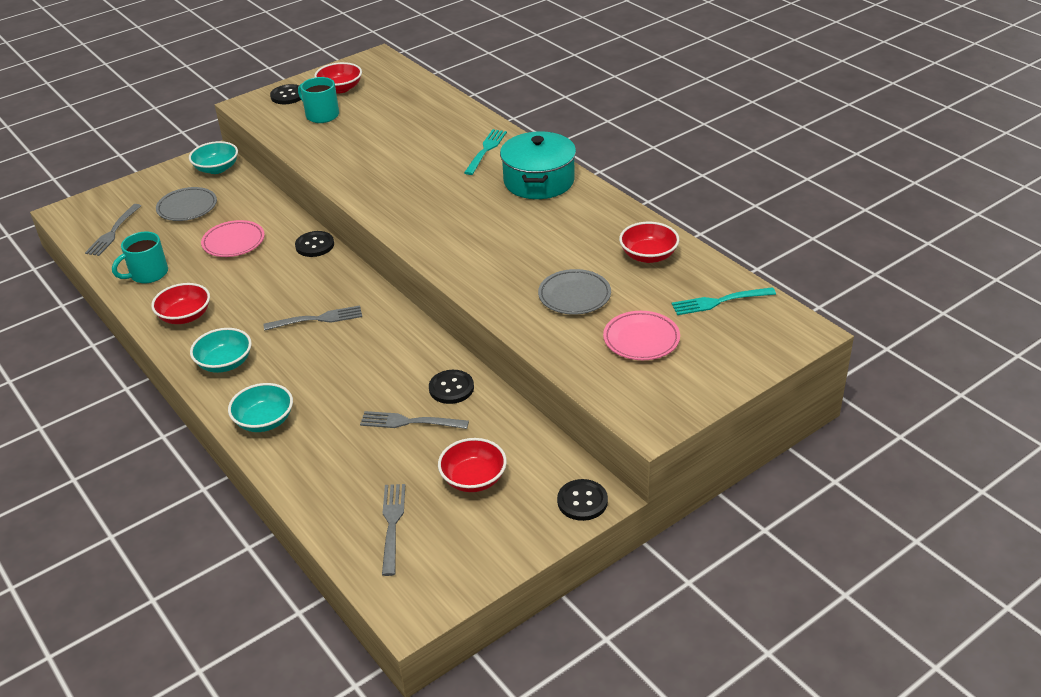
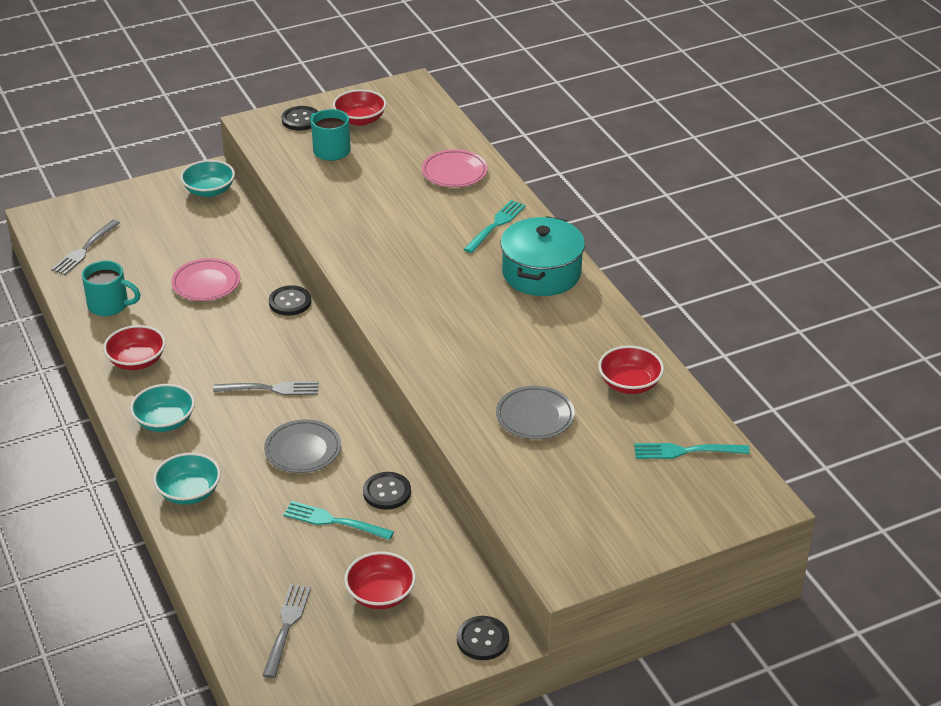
camera: 10 degrees right, 0 degrees up
turquoise mug [112,232,168,283] -> turquoise mug turned 135 degrees counterclockwise [82,261,141,316]
grey plate [156,187,217,221] -> grey plate moved to [264,419,341,473]
grey fork [360,411,469,429] -> turquoise fork [283,501,394,540]
pink plate [603,311,680,360] -> pink plate moved to [422,149,488,187]

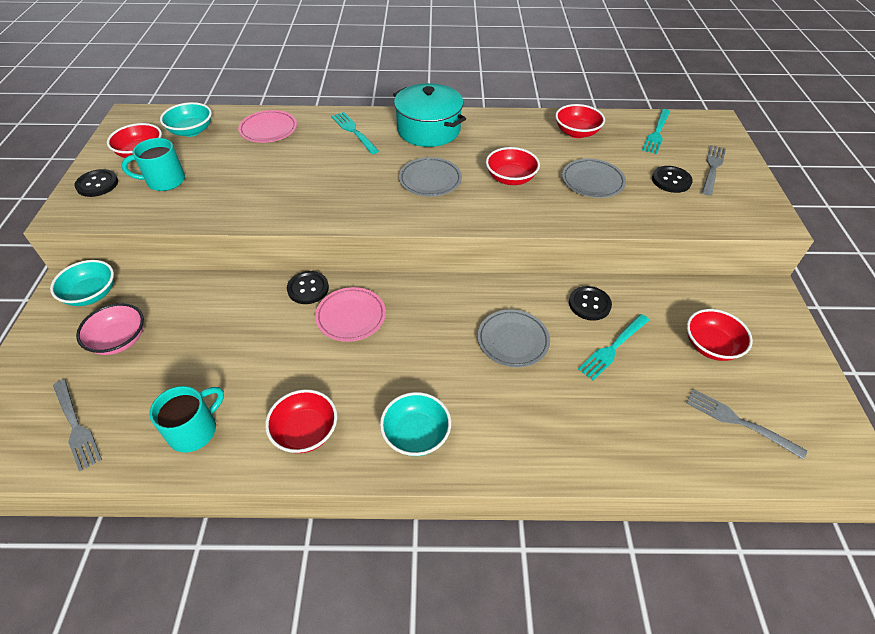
camera: 65 degrees left, 10 degrees up
turquoise bowl [153,453,221,505] -> turquoise bowl moved to [160,102,212,137]
pink plate [171,258,240,301] -> pink plate moved to [315,287,386,342]
grey fork [213,381,319,395] -> grey fork moved to [702,145,726,196]
black button [457,616,509,660] -> black button moved to [652,166,693,193]
none -> pink bowl [76,303,144,355]
none -> grey plate [399,157,462,197]
none -> red bowl [486,147,540,185]

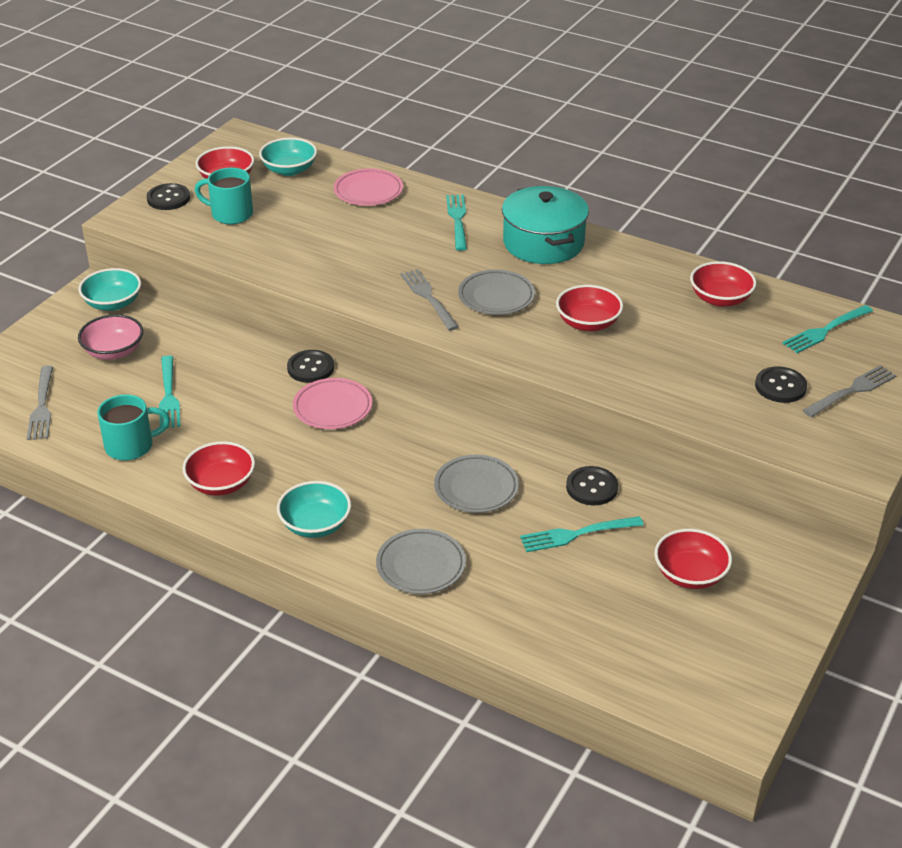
camera: 30 degrees right, 10 degrees down
grey plate [562,159,626,198] -> grey plate moved to [376,529,466,594]
grey fork [686,389,807,460] -> grey fork moved to [400,269,459,331]
none -> turquoise fork [159,356,181,428]

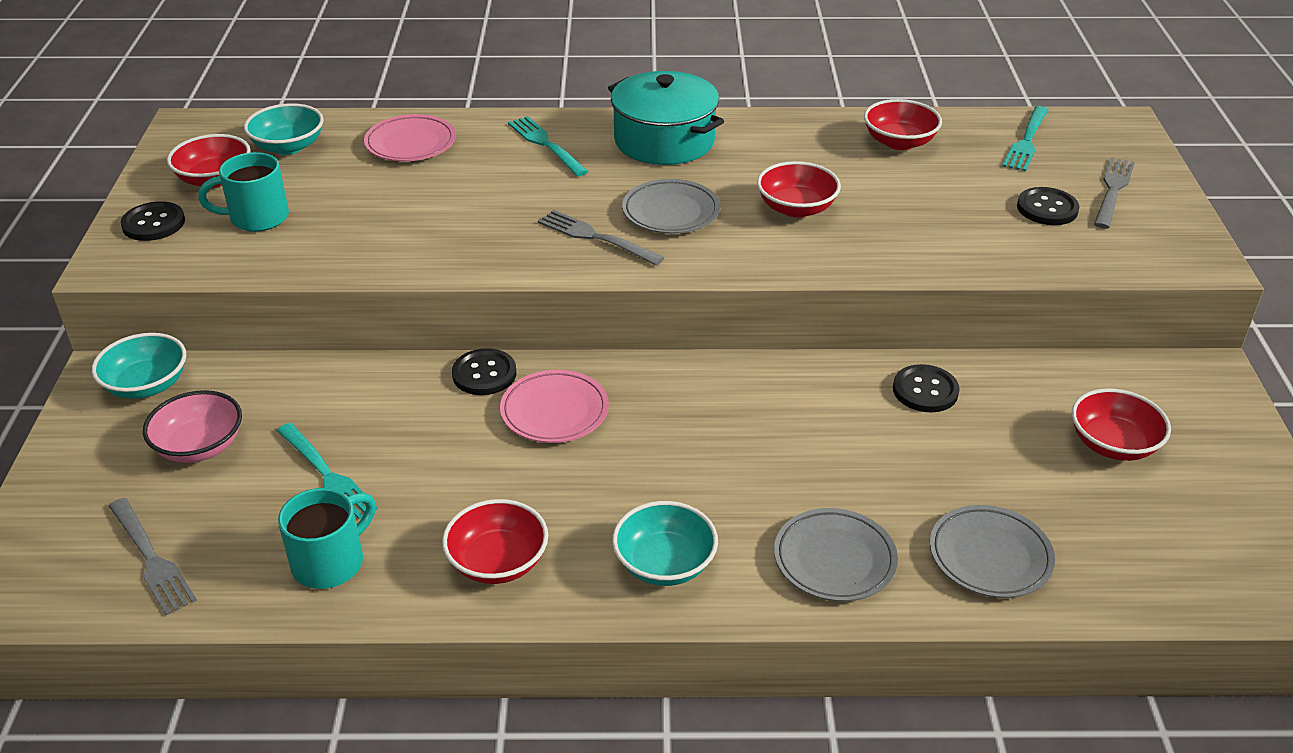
camera: 30 degrees left, 0 degrees up
grey plate [434,455,519,513] -> grey plate moved to [930,505,1055,598]
turquoise fork [520,516,643,552] -> none

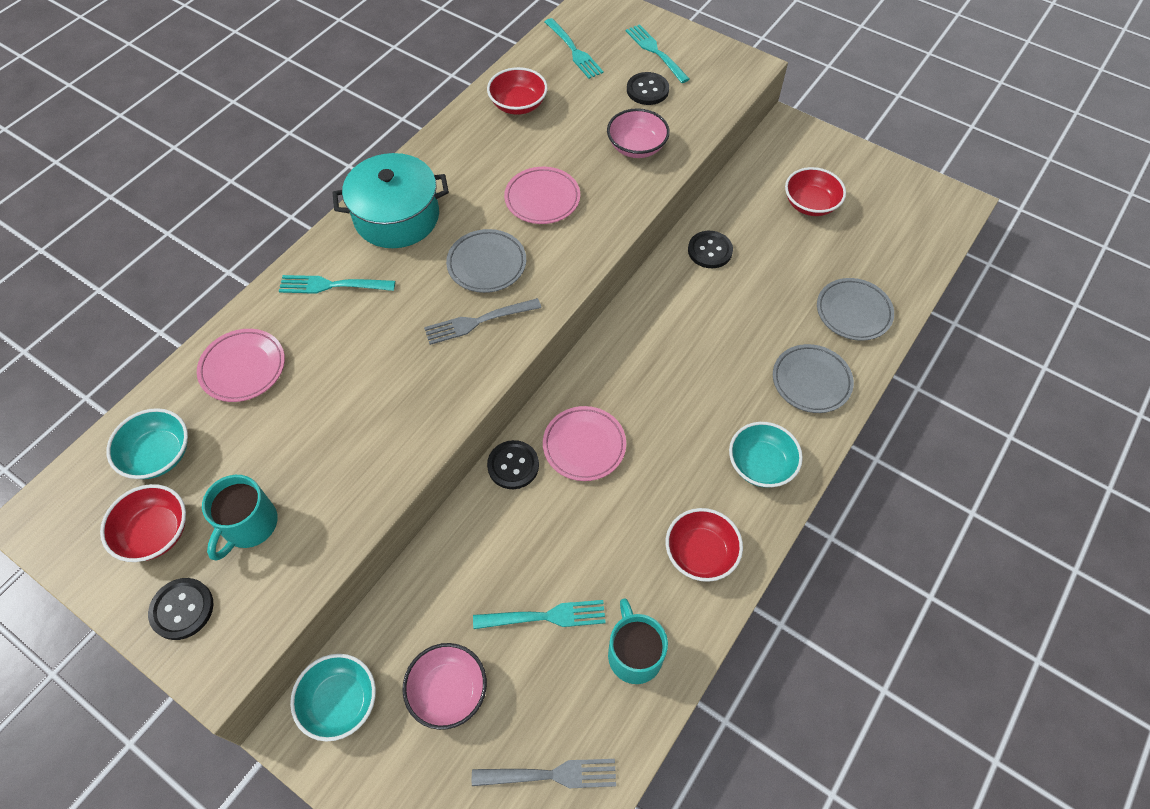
camera: 55 degrees left, 20 degrees up
red bowl [757,161,841,218] -> pink plate [504,167,580,224]
grey fork [1094,157,1135,229] -> turquoise fork [626,24,690,83]
none -> pink bowl [607,108,670,158]

